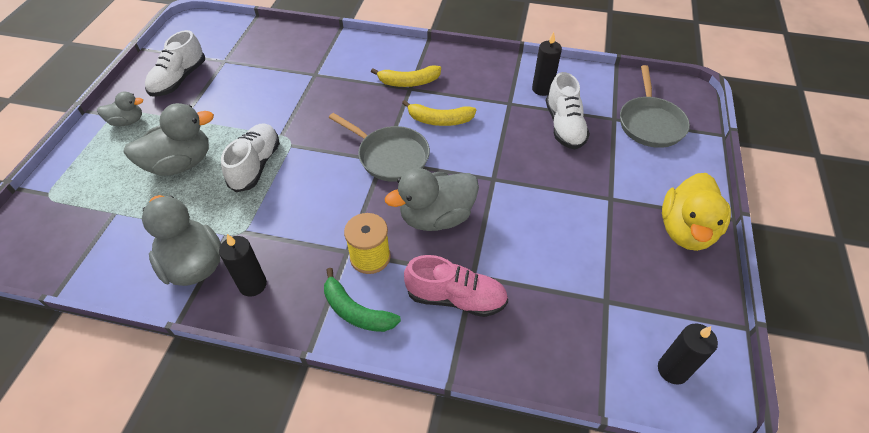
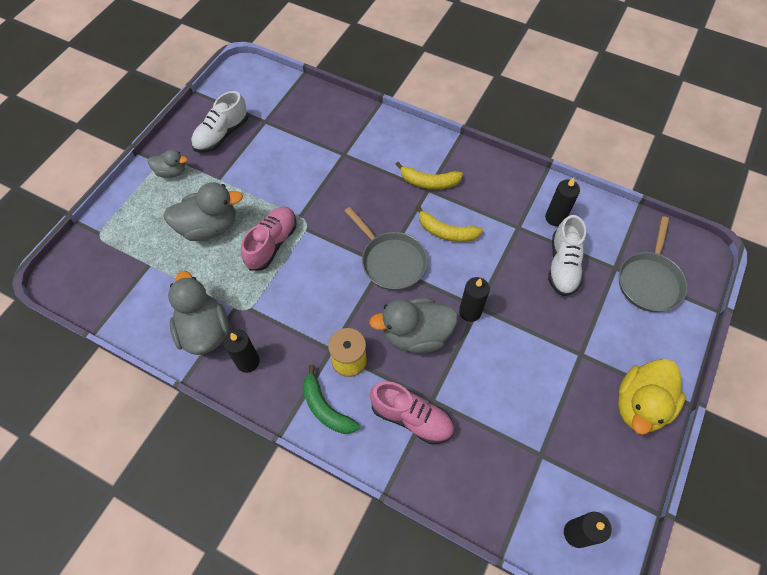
camera: 15 degrees right, 10 degrees up
white shoe [221,124,280,192] -> pink shoe [241,206,297,271]
none -> black candle [459,277,490,322]

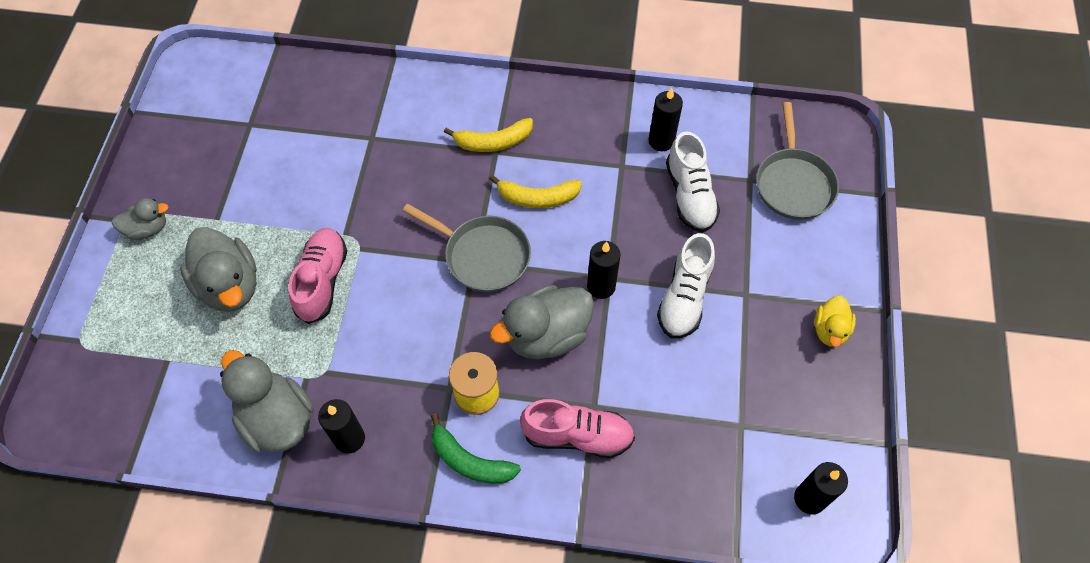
camera: 20 degrees left, 0 degrees up
grey duck [163,182,243,241] -> grey duck turned 90 degrees clockwise [180,227,257,312]
white shoe [191,91,248,152] -> white shoe moved to [657,233,715,339]
yellow duck [618,359,686,435] -> yellow duck [814,296,856,347], size x0.56

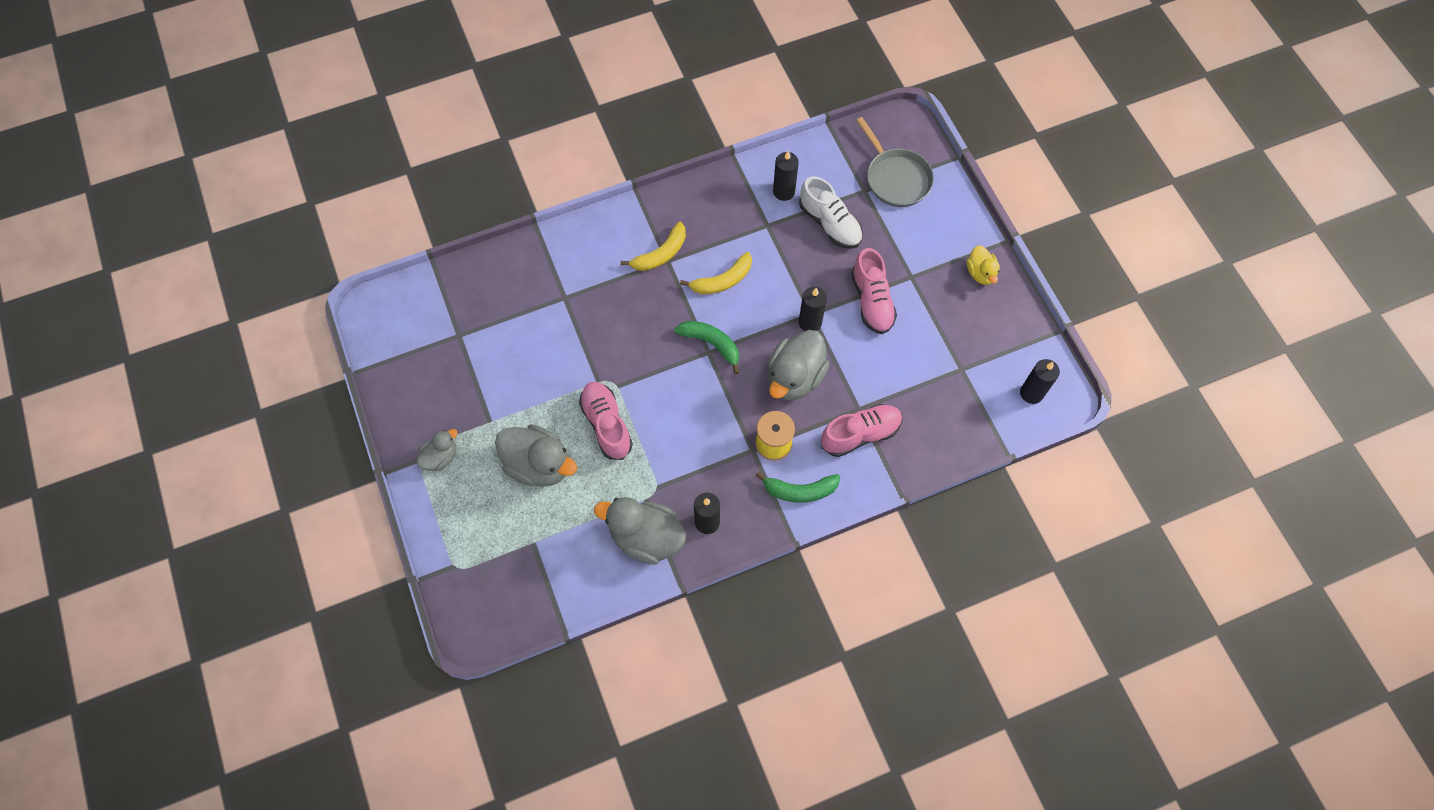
camera: 30 degrees left, 5 degrees up
grey pan [403,203,531,292] -> green banana [674,321,740,374]
white shoe [657,233,715,339] -> pink shoe [851,248,897,334]

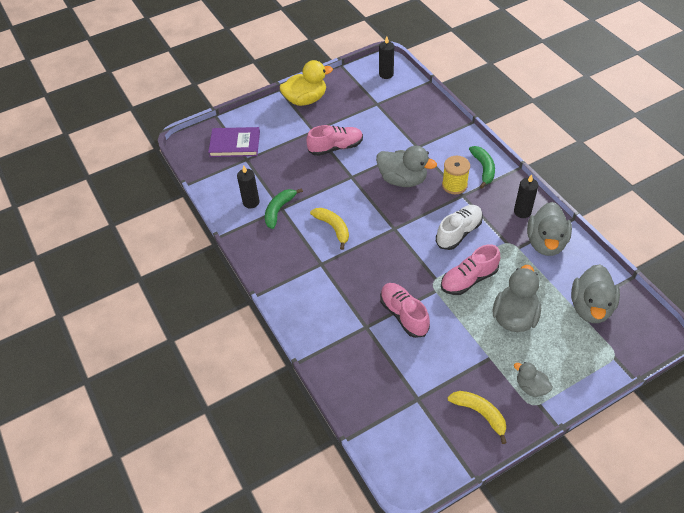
camera: 95 degrees left, 15 degrees down
yellow banana [621,222,686,271] -> yellow banana moved to [448,391,507,444]
green banana [674,321,740,374] -> green banana moved to [265,188,303,229]
white shoe [799,176,863,249] -> white shoe moved to [436,205,483,250]
black candle [799,287,827,331] -> none
pink shoe [821,404,903,457] -> pink shoe moved to [380,283,430,338]
grey pan [856,117,934,207] -> purple book [208,127,260,157]
yellow duck [967,245,1000,285] -> yellow duck [280,60,333,106], size x1.80
none -> grey duck [571,264,620,323]

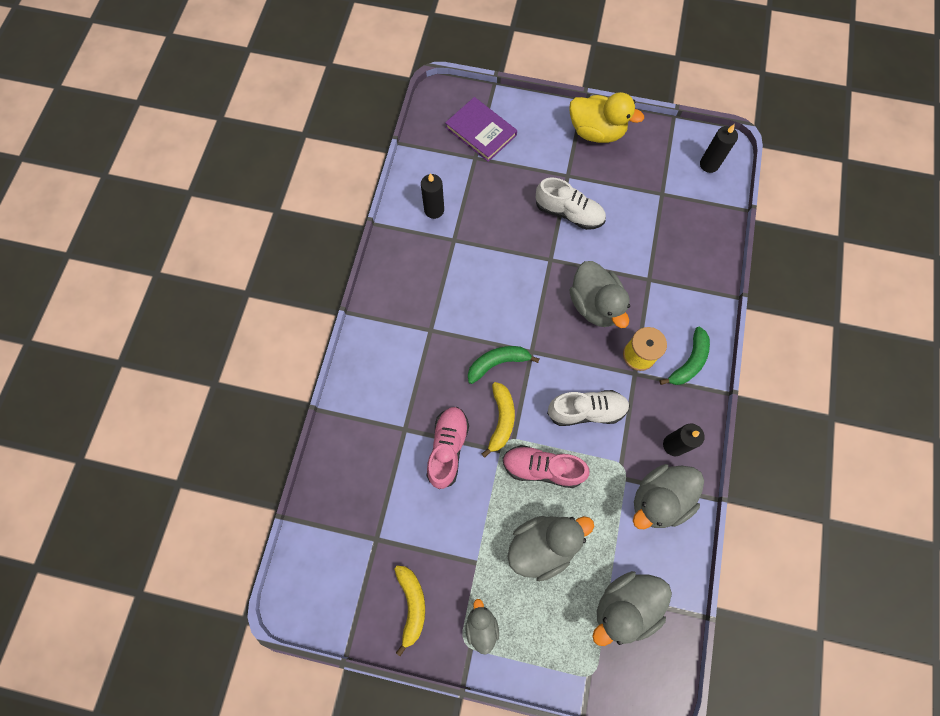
camera: 40 degrees right, 20 degrees up
green banana [265,188,303,229] -> green banana moved to [468,346,540,384]
pink shoe [306,125,363,156] -> white shoe [536,177,606,230]
yellow banana [310,208,349,250] -> yellow banana moved to [482,382,515,458]

